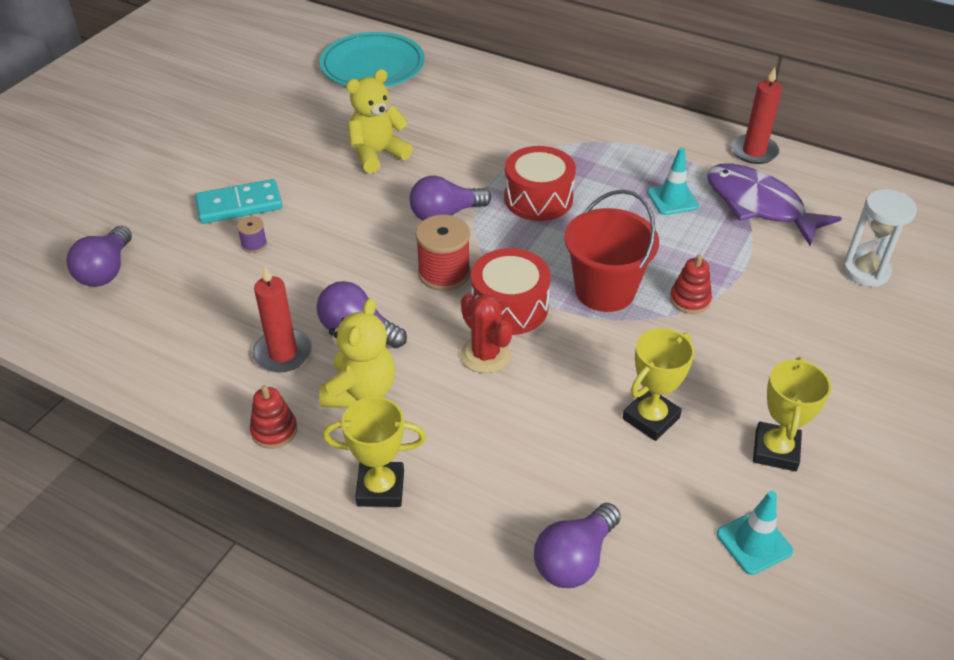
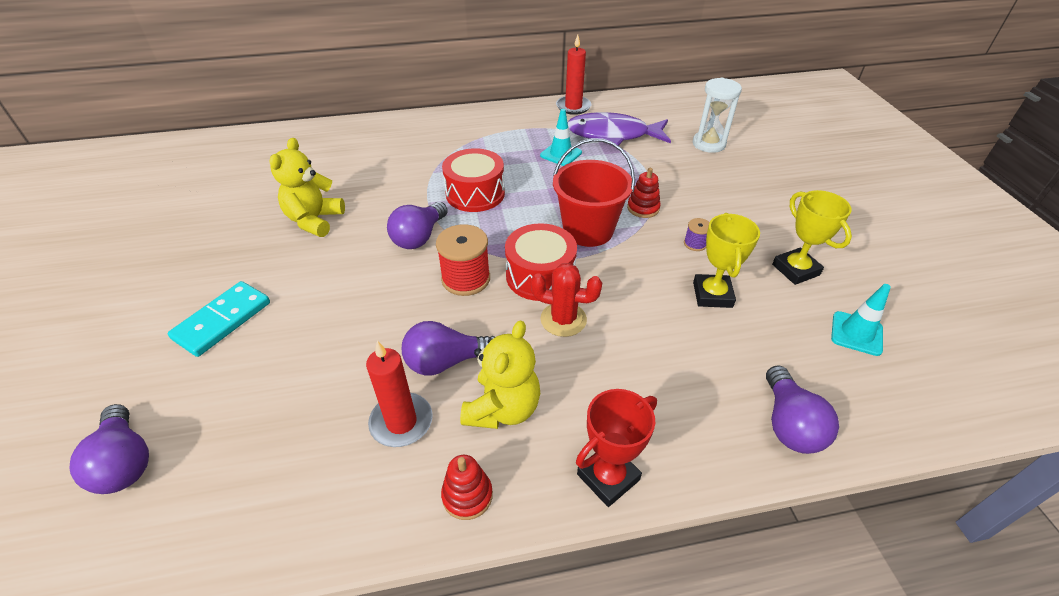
camera: 40 degrees left, 0 degrees up
purple spool [237,216,267,253] -> purple spool moved to [684,218,710,251]
turquoise plate [319,32,425,87] -> none
yellow teddy bear [319,298,395,408] -> yellow teddy bear turned 45 degrees clockwise [460,320,540,429]
yellow trophy [323,397,426,507] -> red trophy [576,389,657,507]

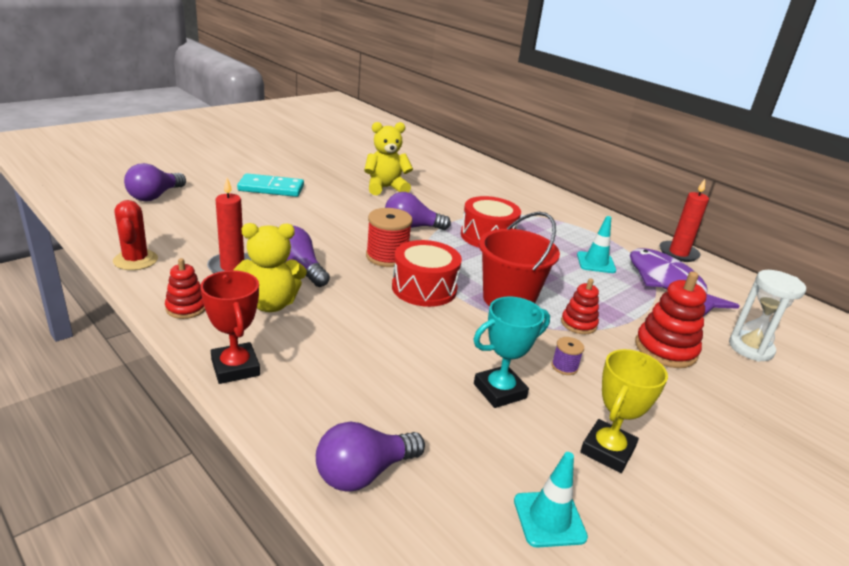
camera: 55 degrees right, 15 degrees down
red cactus [531,263,602,337] -> red cactus moved to [113,200,158,270]
red trophy [576,389,657,507] -> red trophy turned 45 degrees clockwise [200,270,260,384]
yellow trophy [693,213,760,308] -> turquoise trophy [474,297,550,408]
none -> red stacking toy [635,271,706,368]

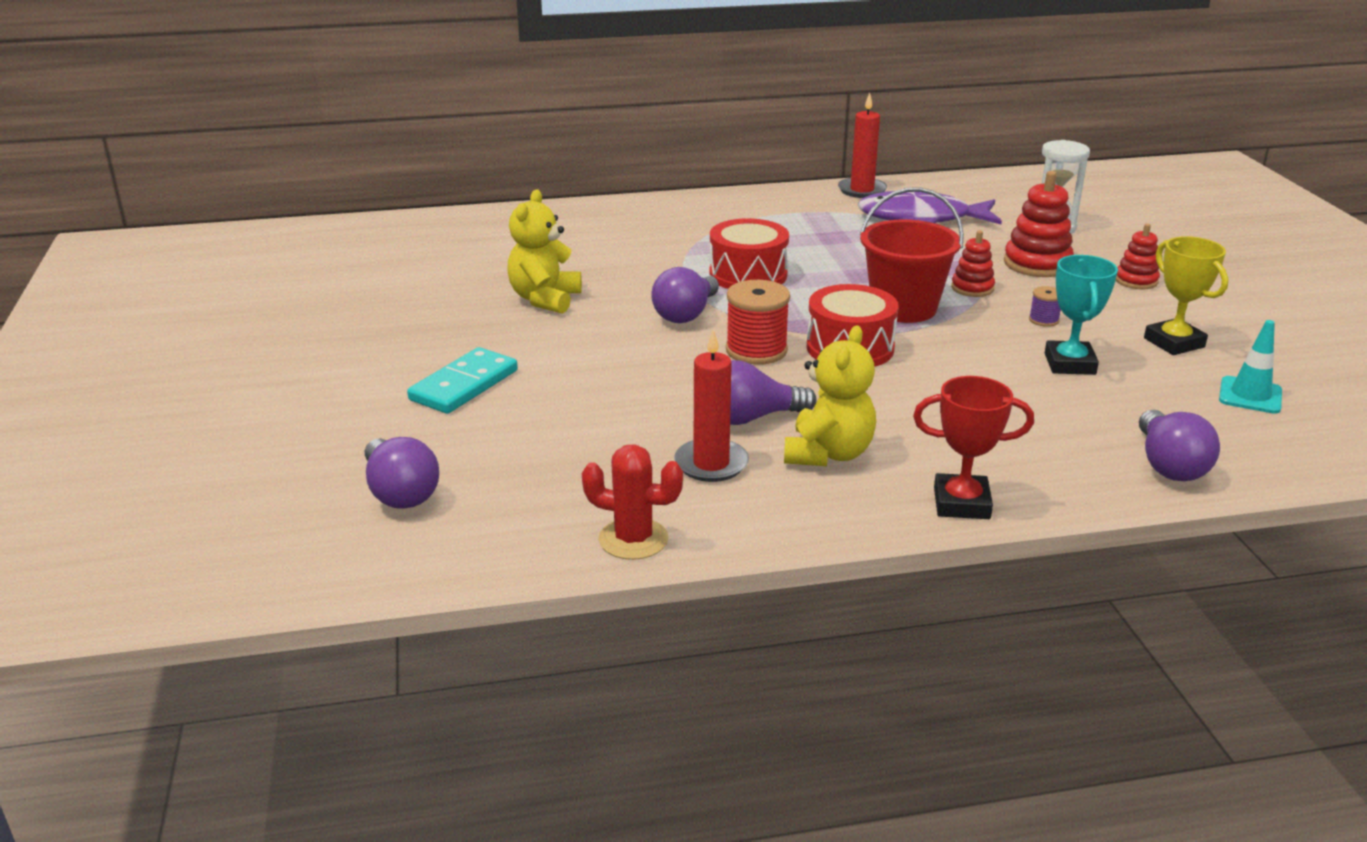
camera: 55 degrees left, 0 degrees up
red stacking toy [165,258,205,319] -> red stacking toy moved to [1116,224,1160,289]
turquoise traffic cone [577,216,616,273] -> none

